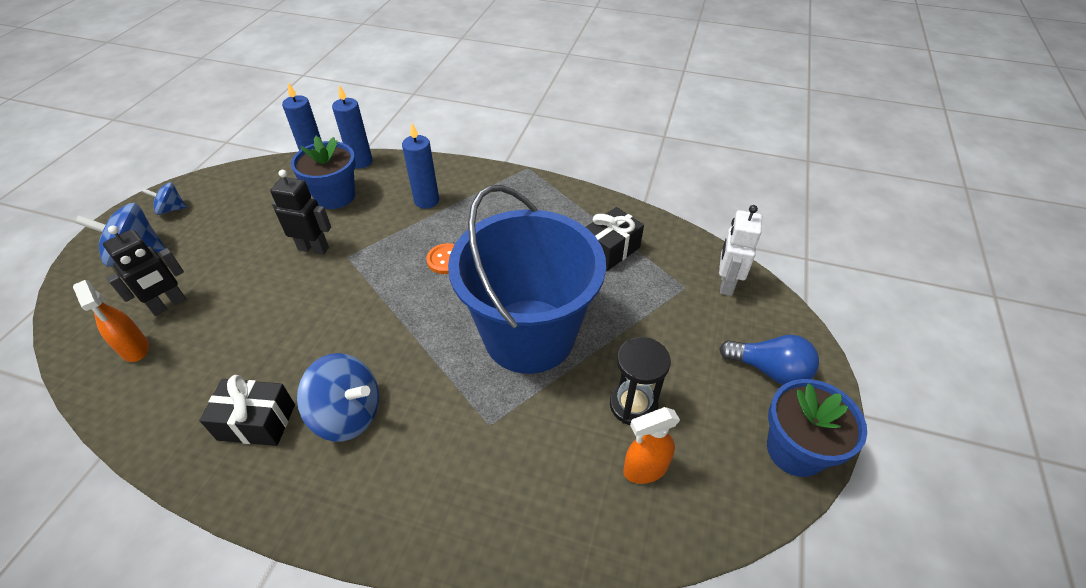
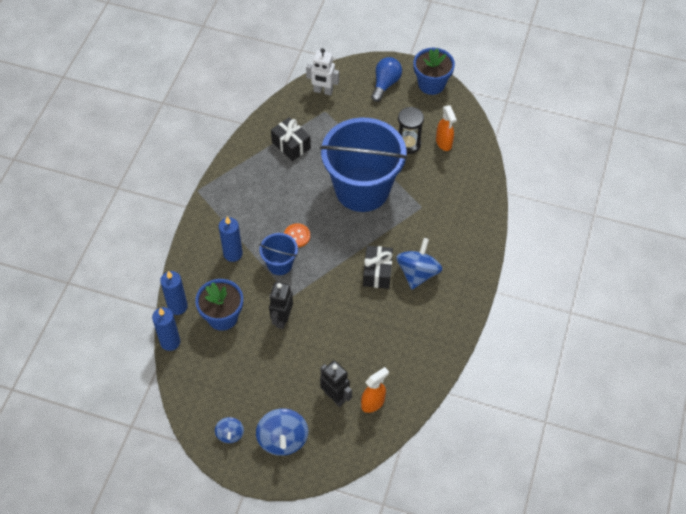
camera: 90 degrees left, 10 degrees up
black gift [199,375,295,446] -> black gift moved to [363,246,393,289]
none -> blue bucket [259,233,298,275]

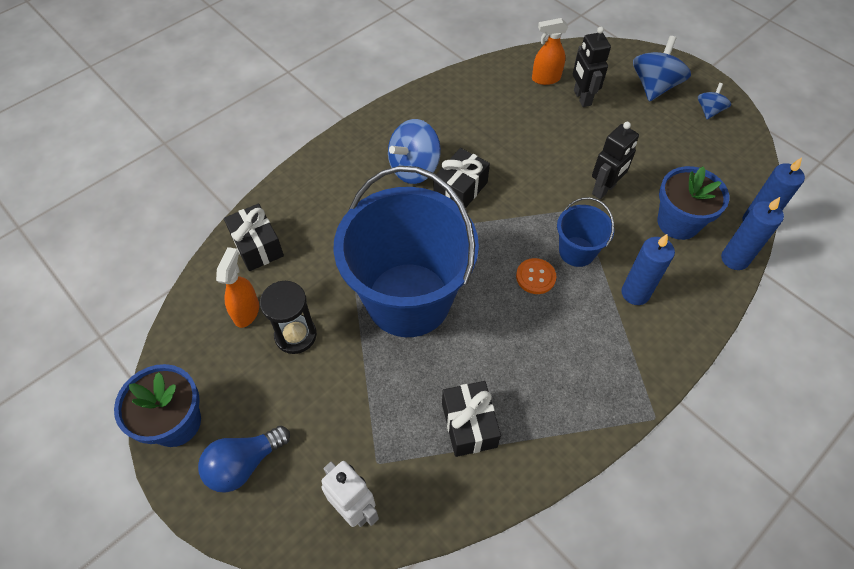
camera: 150 degrees left, 0 degrees up
none -> black gift [224,203,284,271]

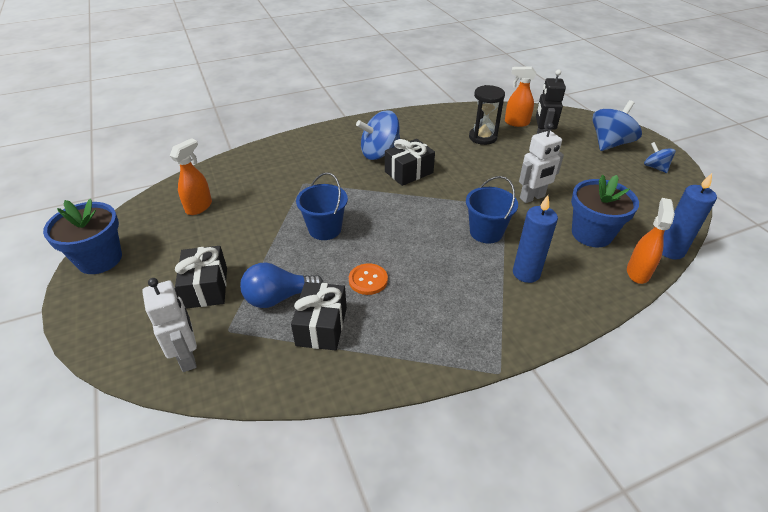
camera: 20 degrees right, 15 degrees down
blue light bulb [198,426,290,493] -> blue light bulb moved to [240,263,324,308]
black gift [224,203,284,271] -> black gift moved to [175,246,227,309]
black hourglass [260,281,317,354] -> black hourglass moved to [469,85,505,145]
blue bucket [333,166,479,337] -> blue bucket [296,172,348,240], size x0.44
orange button [516,258,556,294] -> orange button moved to [349,263,388,295]
black robot [592,122,639,199] -> white robot [519,123,564,203]
blue spinning top [698,83,731,120] -> blue spinning top turned 75 degrees counterclockwise [644,142,676,173]
blue candle [721,197,784,270] -> orange spray bottle [627,198,675,284]

